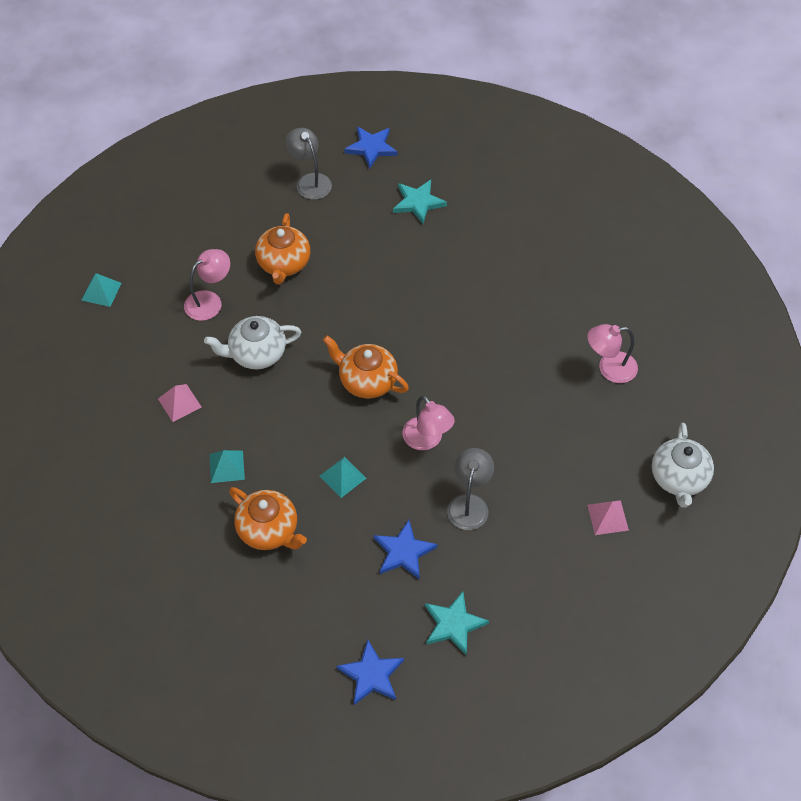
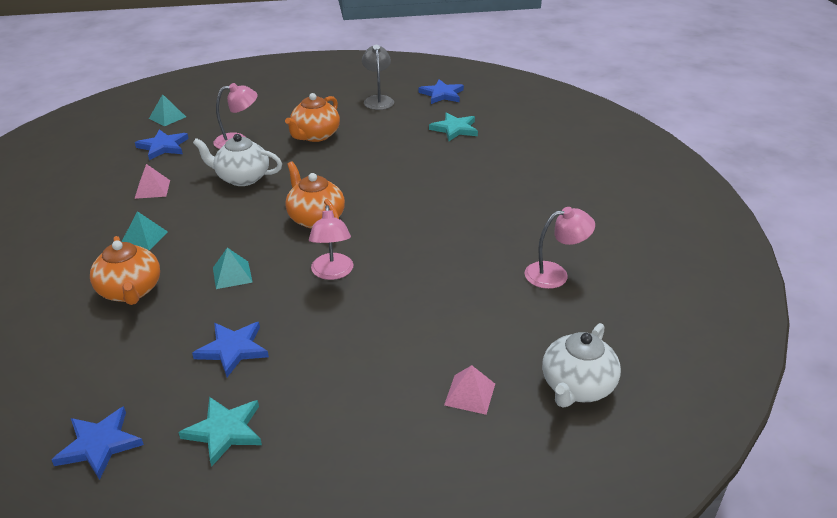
camera: 25 degrees right, 20 degrees down
grey lamp [447,448,494,530] -> none
pink lamp [587,324,638,383] -> pink lamp turned 150 degrees clockwise [525,207,595,289]
none -> blue star [135,129,189,160]

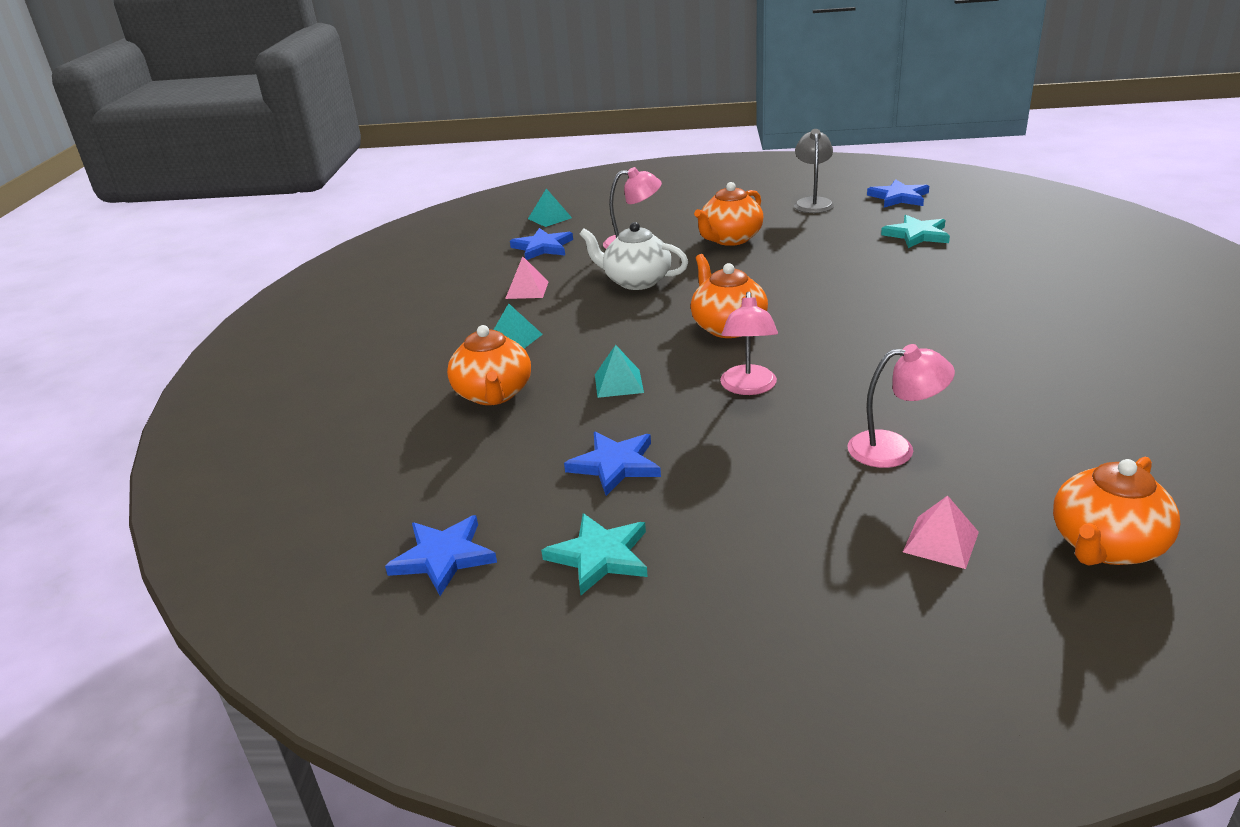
camera: 15 degrees right, 5 degrees down
pink lamp [525,207,595,289] -> pink lamp moved to [847,344,955,468]
white teapot [542,323,621,407] -> orange teapot [1053,457,1180,566]

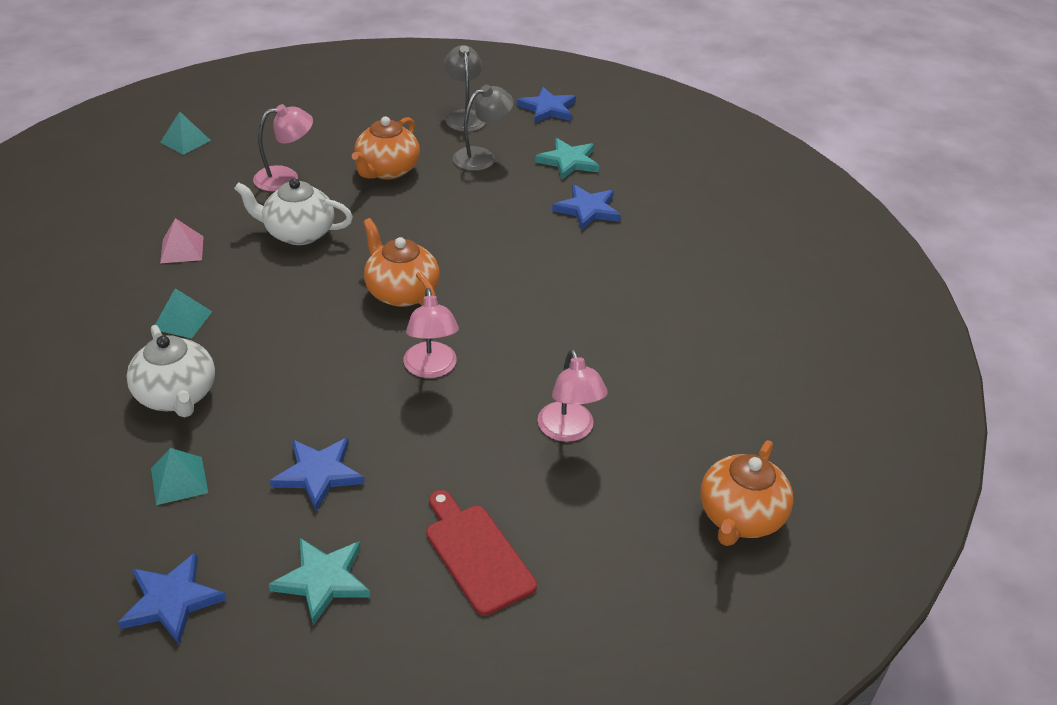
camera: 20 degrees left, 10 degrees up
orange teapot [447,325,531,405] -> white teapot [126,325,215,418]
blue star [510,228,573,260] -> blue star moved to [552,184,621,230]
turquoise pyramid [595,345,644,398] -> turquoise pyramid moved to [151,448,208,505]
pink lamp [847,344,955,468] -> pink lamp turned 90 degrees clockwise [538,349,608,442]
pink pyramid [903,495,979,569] -> none
none -> red cutting board [426,490,537,616]
none -> grey lamp [453,85,514,171]

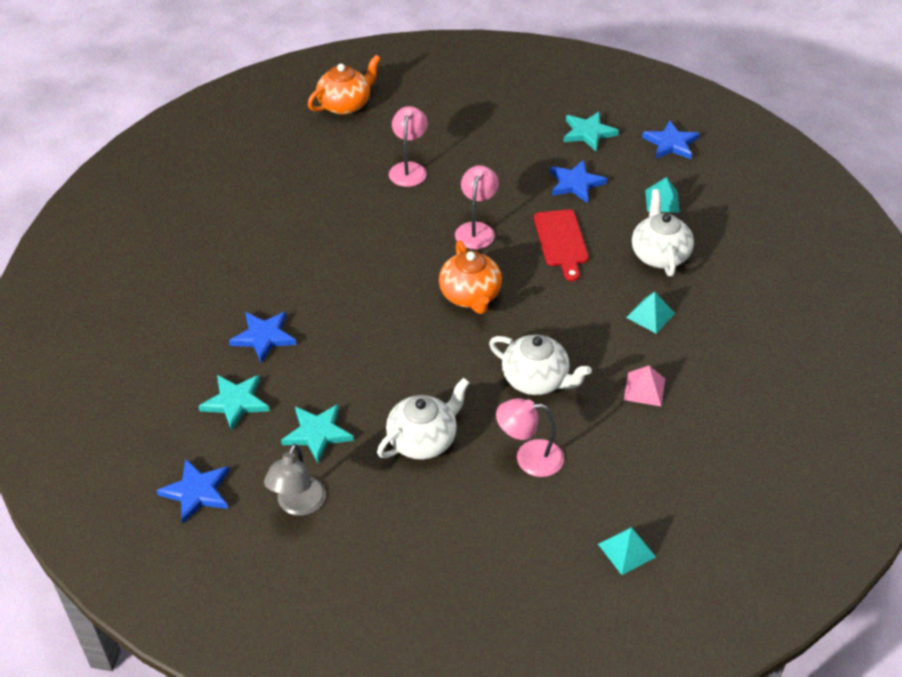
camera: 155 degrees left, 5 degrees up
orange teapot [352,116,420,179] -> white teapot [377,378,470,460]
red cutting board [426,490,537,616] -> red cutting board moved to [534,210,589,281]
grey lamp [453,85,514,171] -> turquoise star [281,404,354,463]

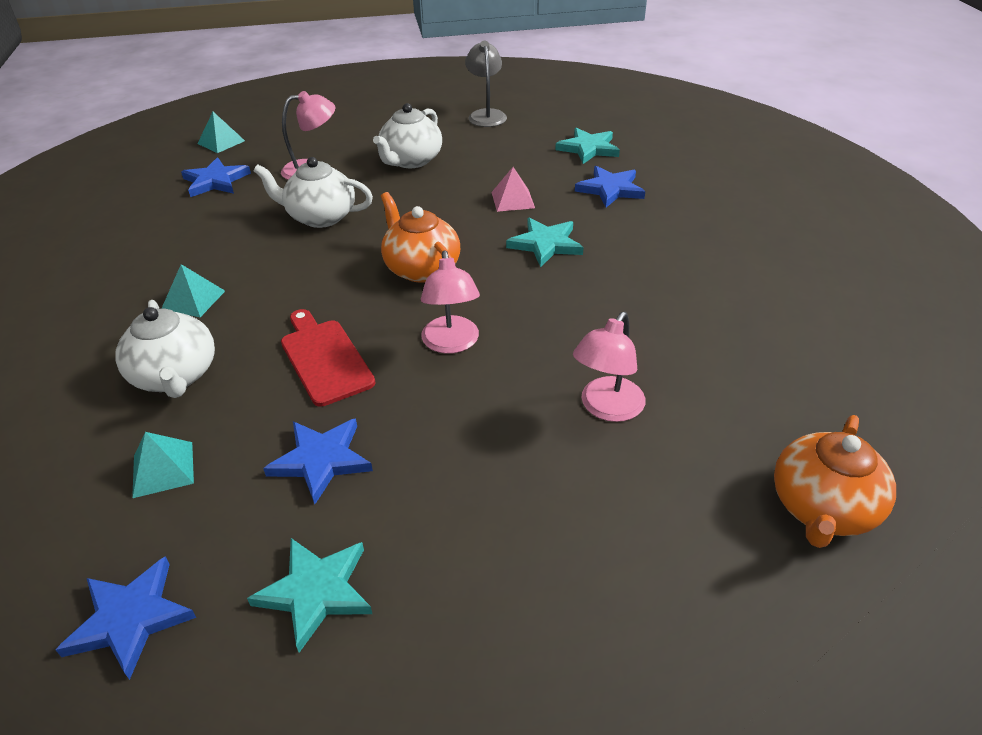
camera: 160 degrees right, 5 degrees down
blue star [156,459,229,524] -> blue star moved to [181,157,251,197]
turquoise star [281,404,354,463] -> turquoise star moved to [506,218,584,267]
pink lamp [389,106,428,187] -> pink lamp turned 45 degrees clockwise [573,312,645,422]
pink pyramid [624,365,665,406] -> pink pyramid moved to [491,167,535,212]

